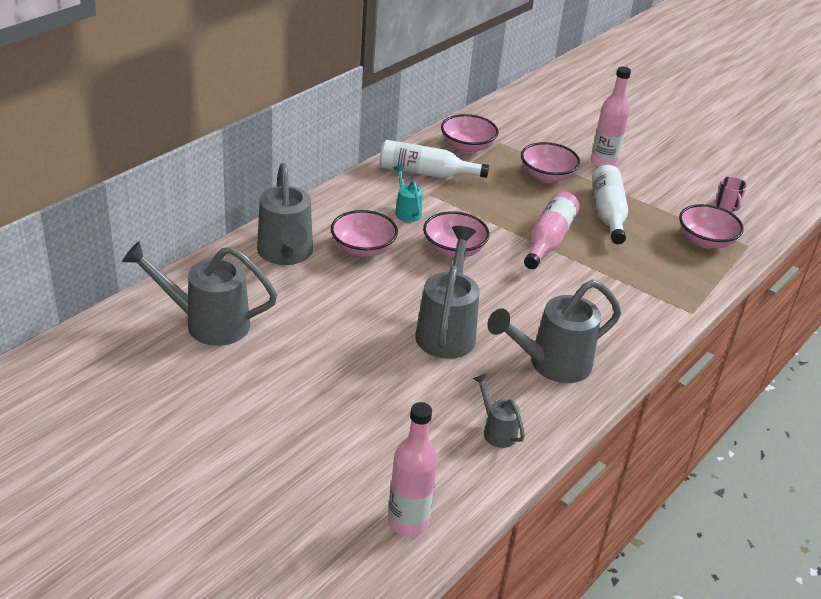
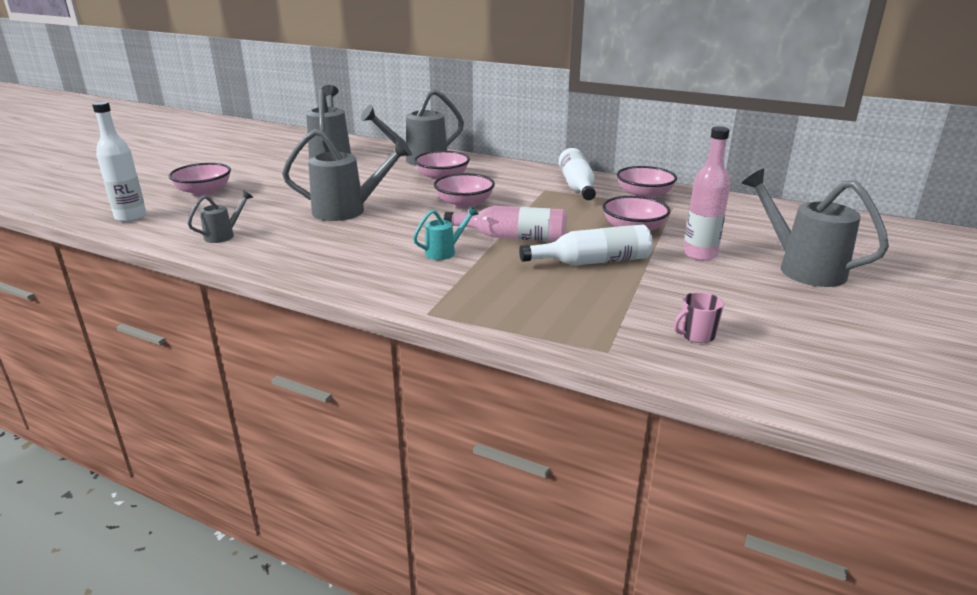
camera: 80 degrees right, 10 degrees down
pink bottle [388,402,438,536] -> white bottle [92,101,146,222]
turquoise watering can [394,165,423,222] -> turquoise watering can moved to [413,206,478,260]
grey watering can [488,279,621,383] -> grey watering can moved to [742,169,889,287]
pink bowl [679,204,744,249] -> pink bowl moved to [169,163,231,196]

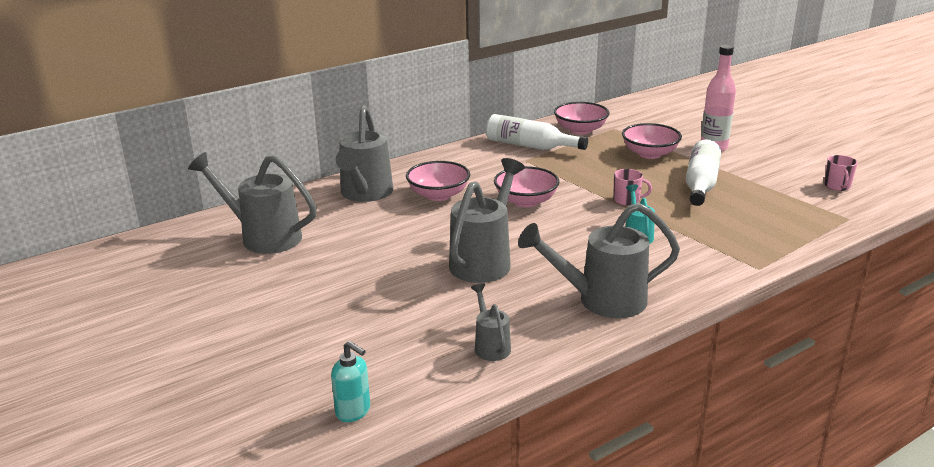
camera: 60 degrees left, 0 degrees up
white bottle [92,101,146,222] -> turquoise soap dispenser [331,341,370,422]
pink bowl [169,163,231,196] -> none
pink bottle [444,206,567,241] -> pink mug [613,169,652,206]
grey watering can [742,169,889,287] -> grey watering can moved to [518,203,680,318]

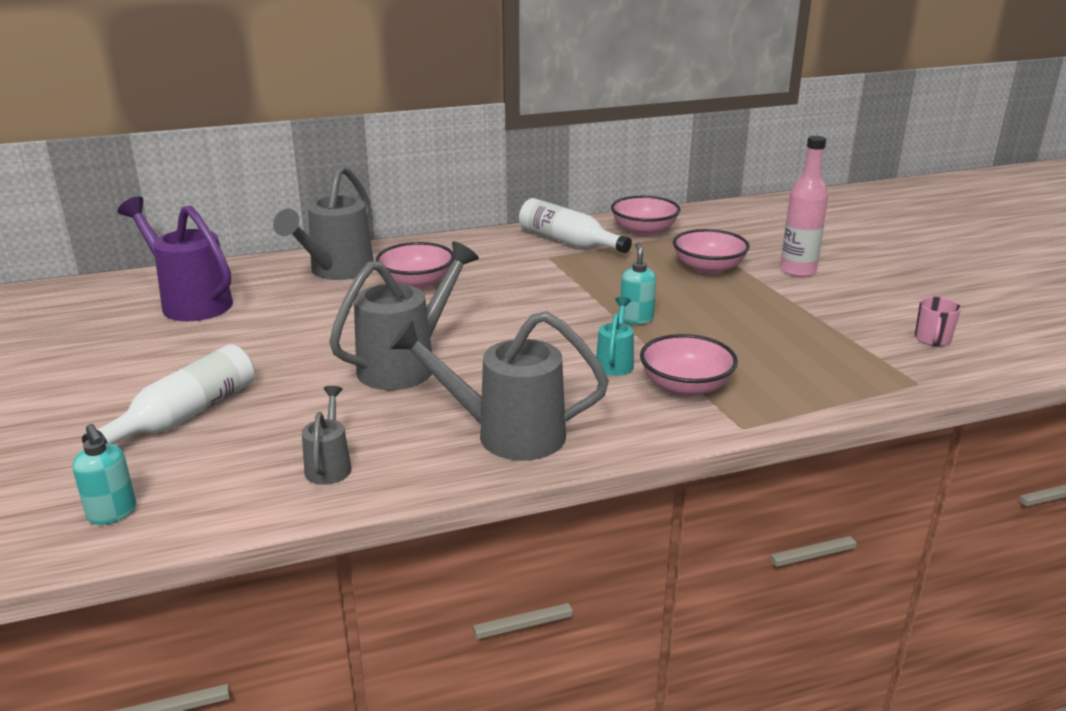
camera: 15 degrees right, 0 degrees up
grey watering can [188,152,317,254] -> purple watering can [117,197,233,321]
pink bowl [494,166,560,207] -> pink bowl moved to [640,334,738,397]
pink mug [613,169,652,206] -> turquoise soap dispenser [620,243,656,325]
white bottle [686,139,721,206] -> white bottle moved to [82,344,255,444]

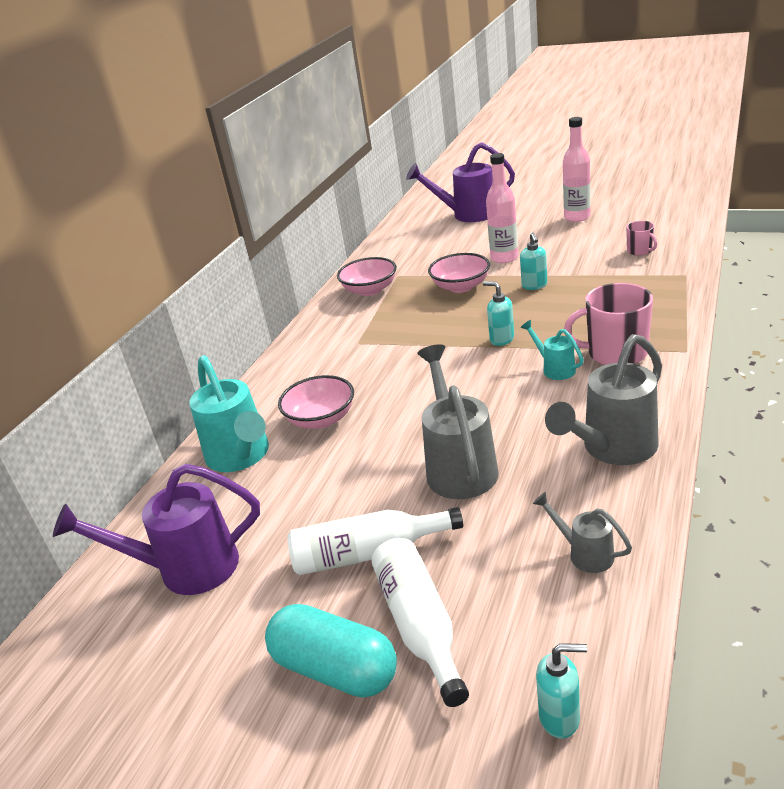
camera: 45 degrees left, 5 degrees up
grey watering can [273,165,374,280] -> turquoise watering can [189,355,269,472]
white bottle [519,198,632,253] -> white bottle moved to [287,507,463,575]
pink bowl [640,334,738,397] -> pink mug [564,283,653,365]
none -> turquoise capsule [265,604,397,698]
none -> purple watering can [406,142,515,222]
none -> turquoise soap dispenser [520,232,547,290]
none -> pink bottle [563,117,591,222]

